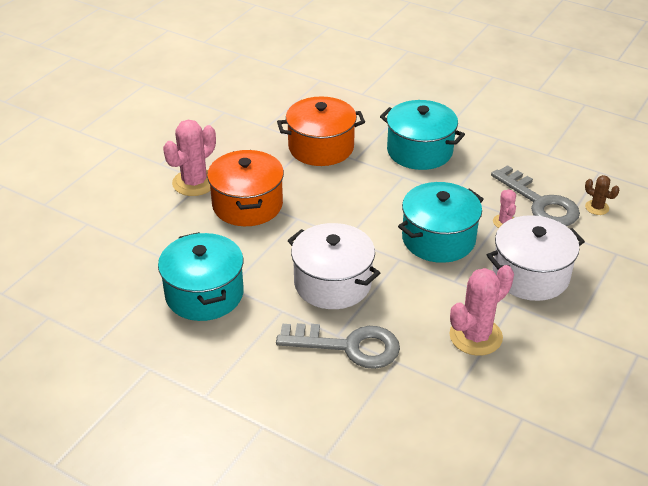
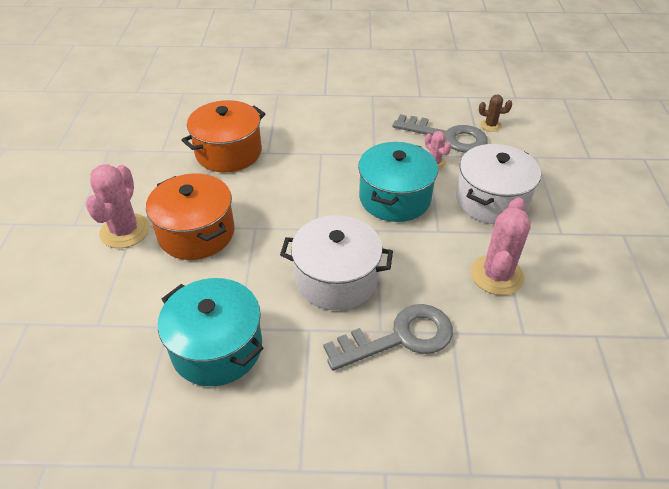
camera: 30 degrees left, 5 degrees up
turquoise pot [380,100,465,170] -> none

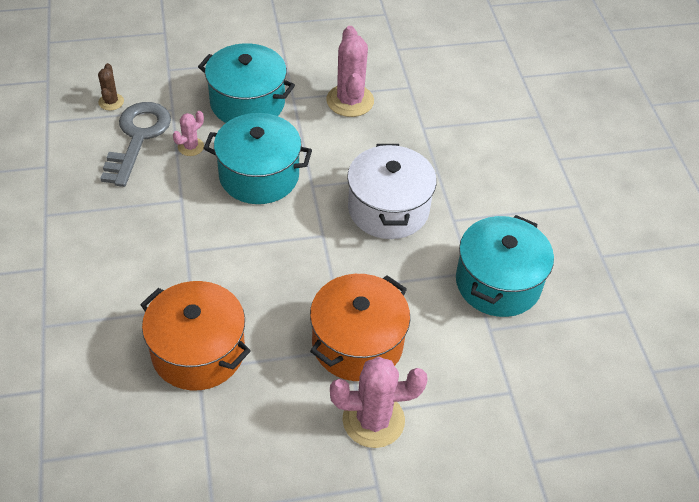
camera: 105 degrees left, 5 degrees up
grey key [324,304,453,371] -> none
white pot [456,144,541,224] -> turquoise pot [198,43,295,123]
pink cactus [471,197,531,295] -> pink cactus turned 75 degrees clockwise [326,26,374,117]

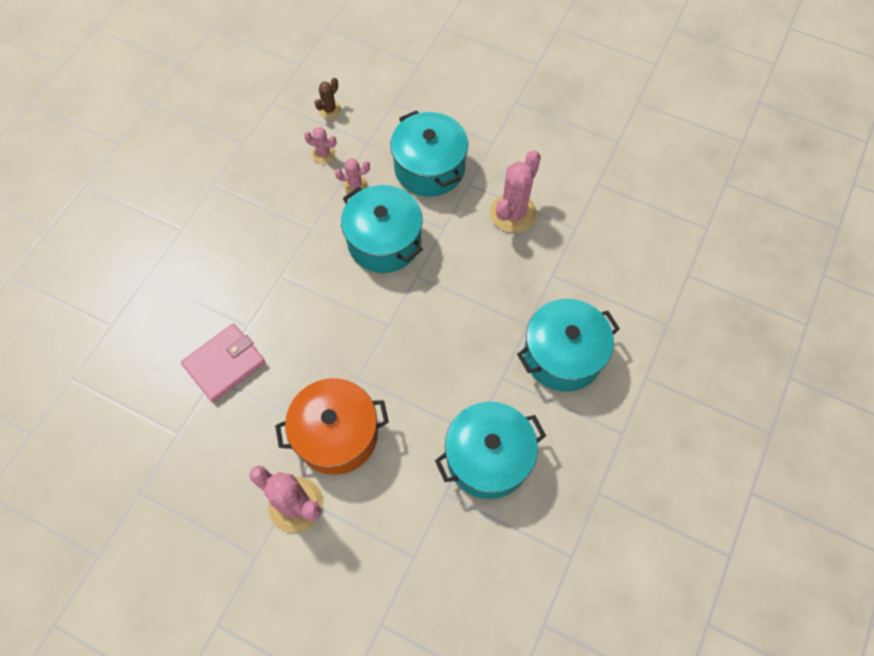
camera: 40 degrees right, 15 degrees up
grey key [100,102,171,187] -> pink cactus [304,127,337,164]
orange pot [140,281,251,391] -> pink wallet [181,324,266,403]
white pot [347,144,437,239] -> none
none -> turquoise pot [517,299,620,392]

